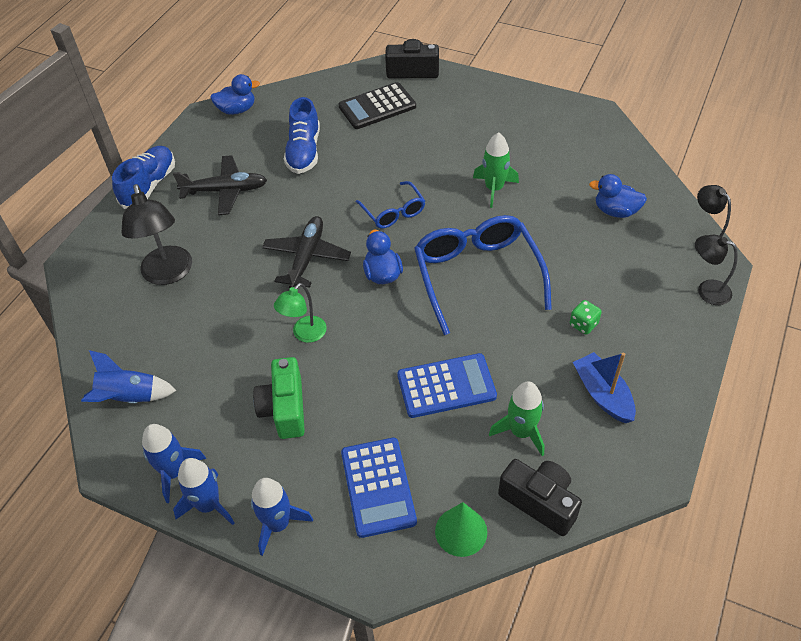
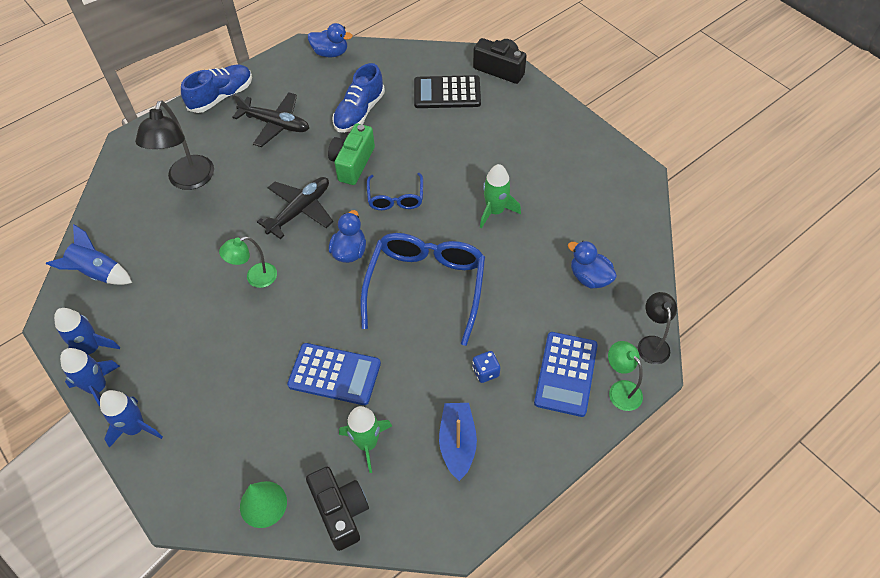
camera: 25 degrees right, 5 degrees up
green camera [253,357,305,439] -> green camera moved to [328,123,375,185]
blue calculator [341,438,417,538] -> blue calculator moved to [534,332,598,417]
green dice [570,300,602,335] -> blue dice [472,351,500,383]
black lamp [697,235,738,305] -> green lamp [608,341,643,411]

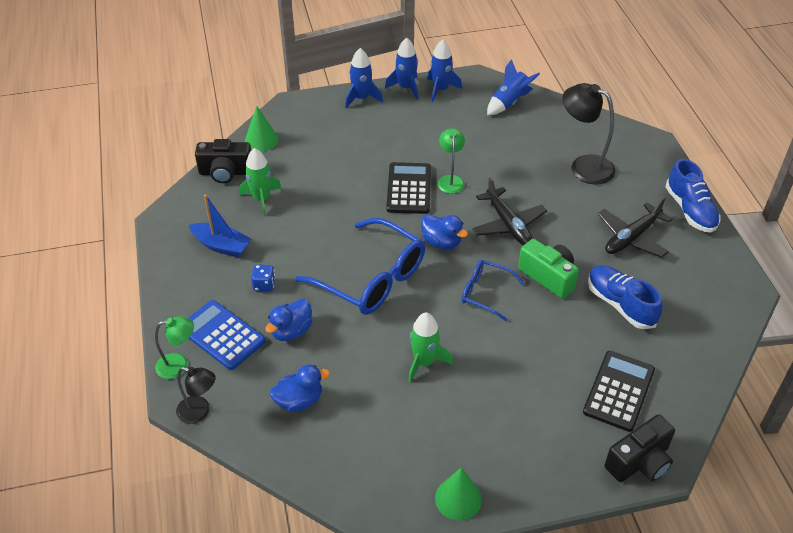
camera: 115 degrees right, 10 degrees down
blue calculator [287,343,381,405] -> none
blue duck [308,23,353,57] -> blue duck moved to [265,299,313,341]
none -> black calculator [386,162,431,214]
none -> green cone [435,467,482,521]

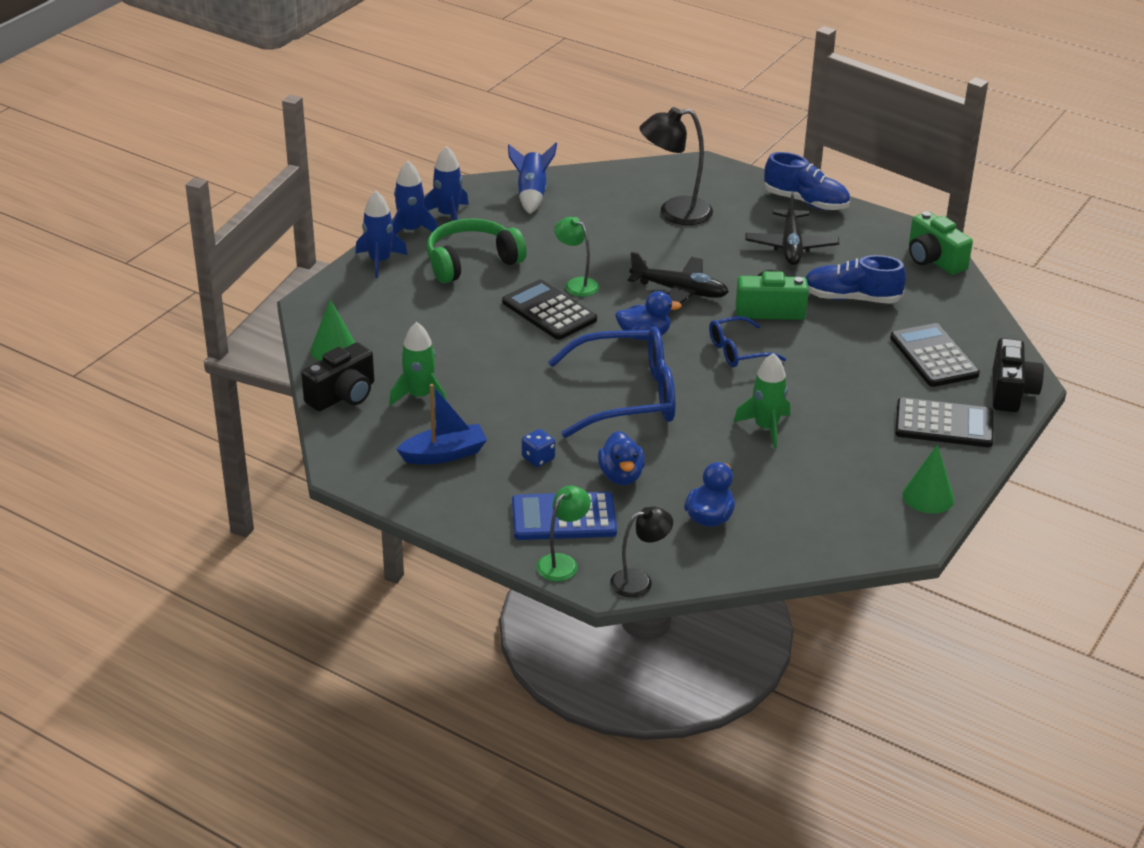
camera: 45 degrees left, 10 degrees down
none -> green headphones [426,218,527,283]
none -> black calculator [895,397,993,447]
none -> green camera [909,211,973,275]

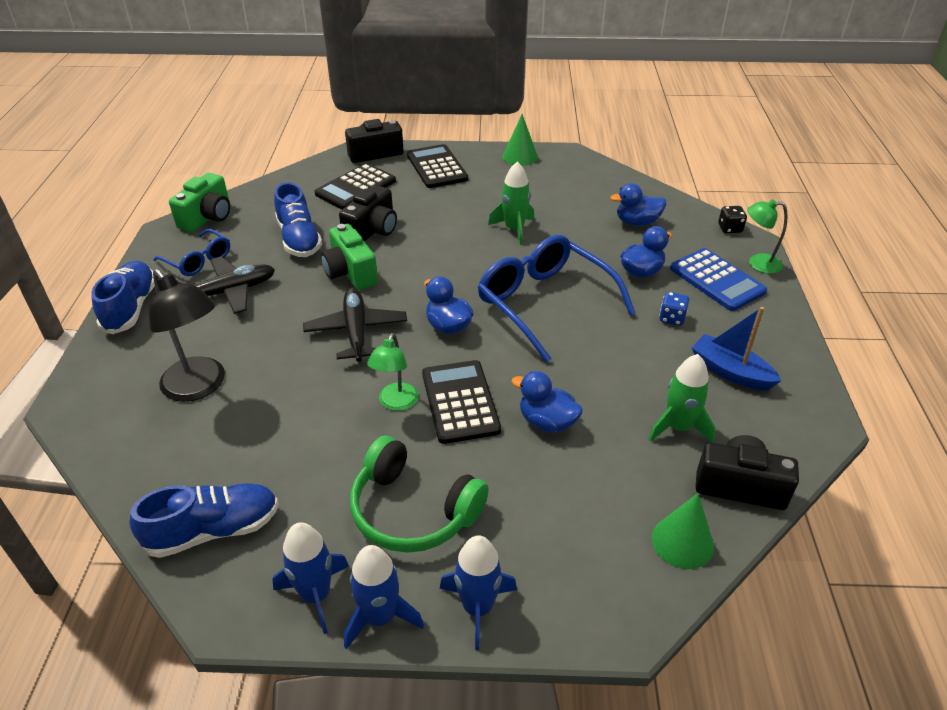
camera: 120 degrees left, 5 degrees up
black calculator [502,279,597,340] -> black calculator turned 150 degrees clockwise [422,360,501,444]
blue rocket [508,143,557,214] -> blue shoe [130,483,279,558]
black lamp [610,506,673,597] -> black dice [718,206,747,233]
blue glasses [709,316,786,367] -> blue glasses moved to [153,229,230,276]
none -> black camera [339,185,397,242]
none -> blue duck [511,371,583,433]

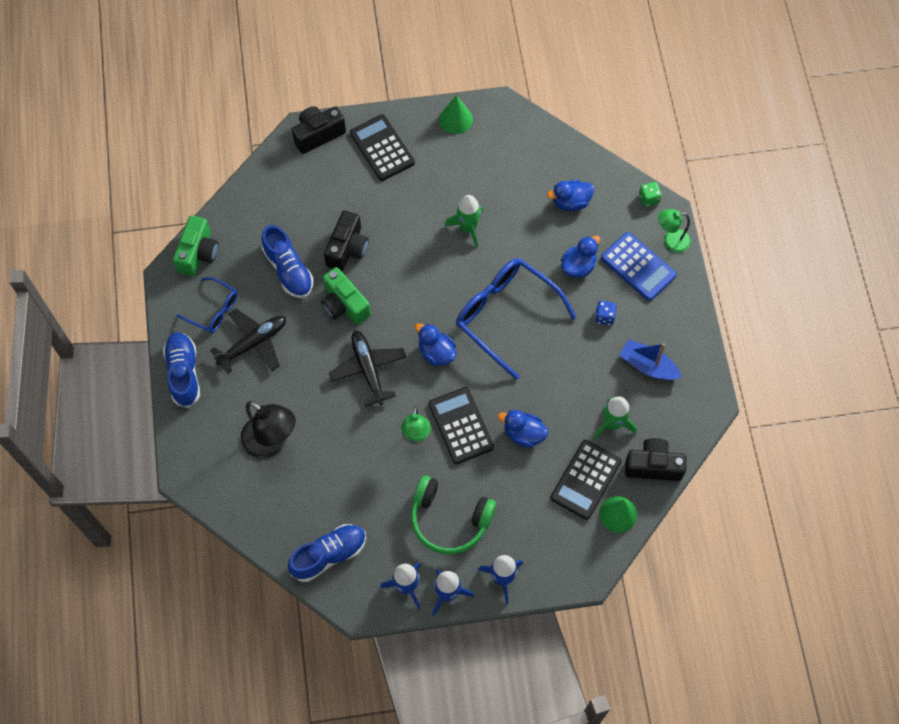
camera: 10 degrees left, 25 degrees up
black calculator [315,163,396,209] -> black calculator moved to [550,440,622,520]
black dice [718,206,747,233] -> green dice [639,182,662,207]

